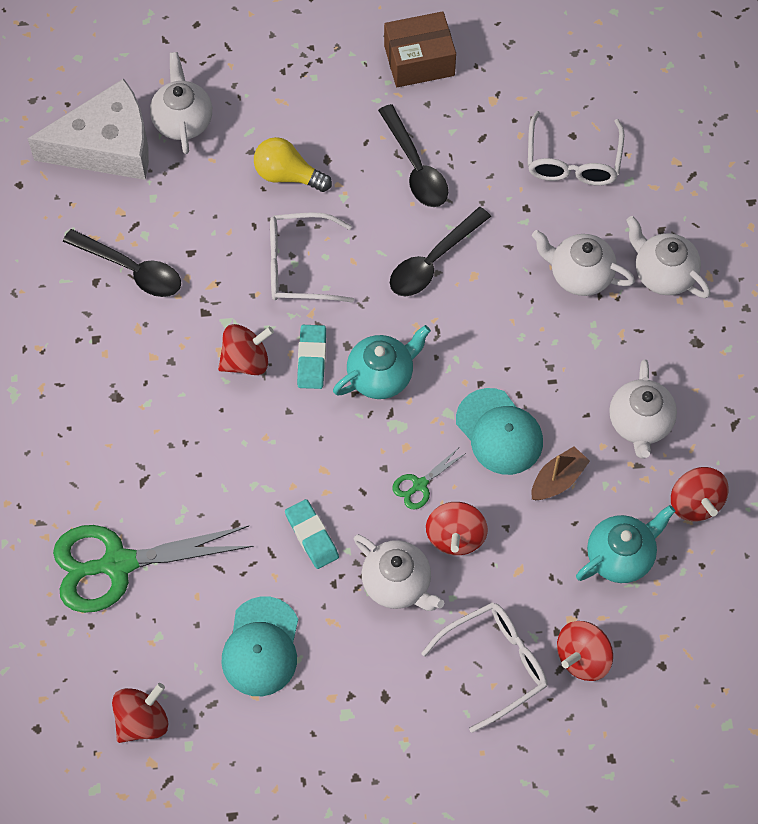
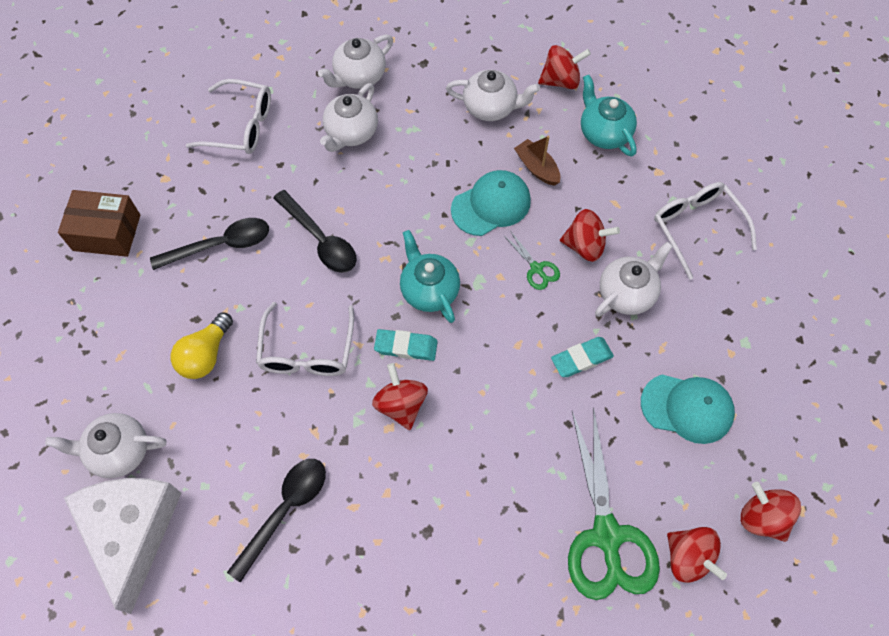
camera: 85 degrees left, 0 degrees up
brown box [384,11,456,87] -> brown box turned 75 degrees counterclockwise [58,190,140,257]
red spinning top [557,621,613,681] -> red spinning top moved to [667,527,727,583]

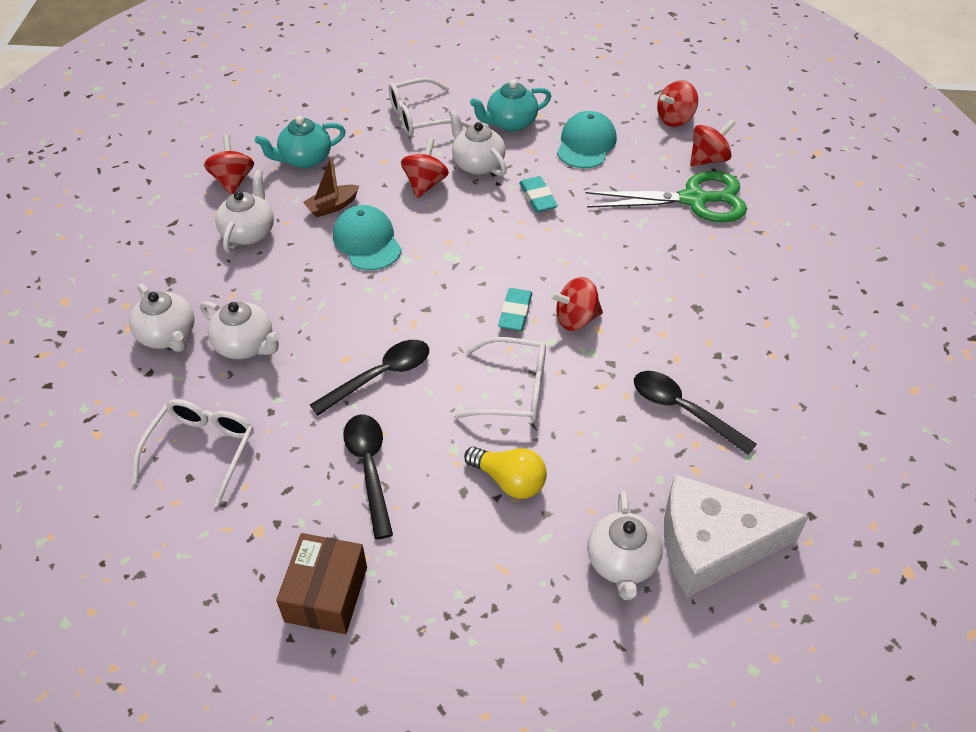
camera: 85 degrees left, 15 degrees down
turquoise teapot [400,230,460,323] -> turquoise teapot moved to [470,80,551,132]
green scissors [503,232,560,290] -> none

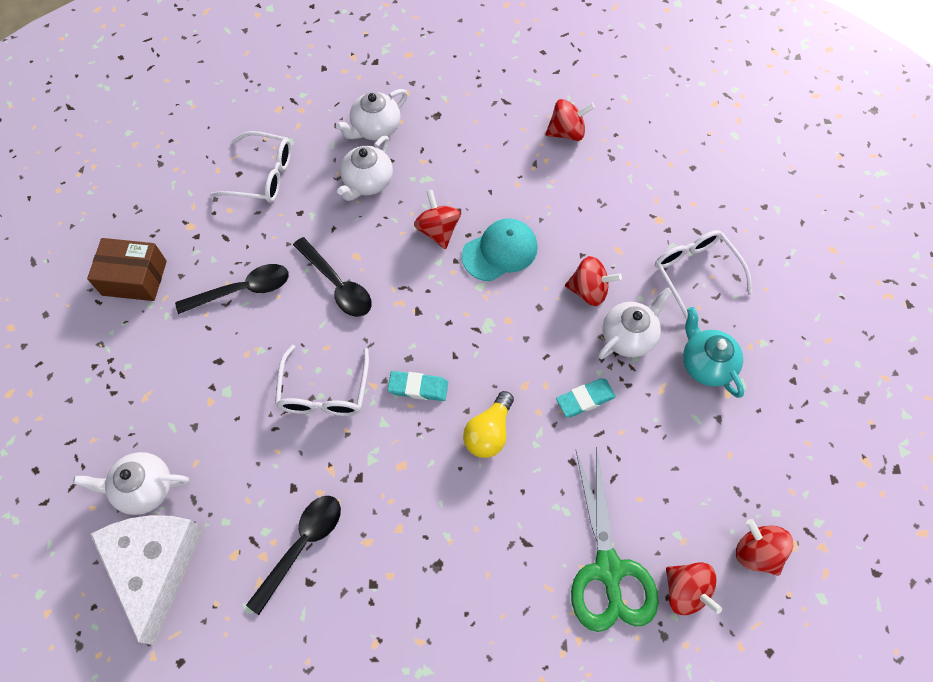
camera: 85 degrees right, 15 degrees up
white teapot [215,170,274,253] -> none
turquoise teapot [255,116,346,168] -> none
brown boat [303,156,359,218] -> none
yellow light bulb [464,447,547,499] -> yellow light bulb moved to [463,391,514,458]
red spinning top [549,277,603,331] -> red spinning top moved to [414,190,461,249]
turquoise cap [557,111,617,168] -> none

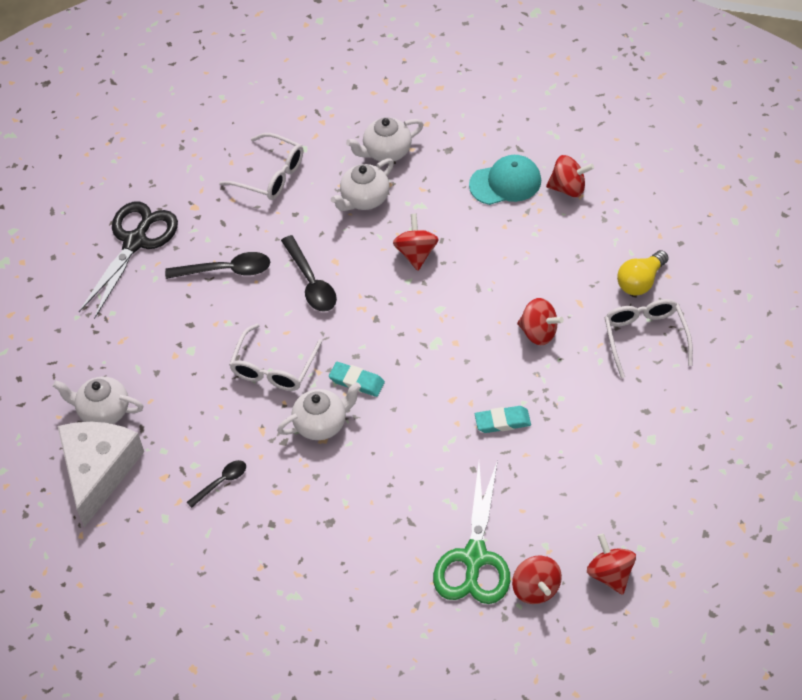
camera: 20 degrees right, 10 degrees down
brown box [87,238,167,301] -> black scissors [79,202,178,319]
black spoon [246,496,341,615] -> black spoon [187,460,246,508], size x0.62
turquoise cap [462,218,538,281] -> turquoise cap moved to [469,155,541,205]
yellow light bulb [463,391,514,458] -> yellow light bulb moved to [617,250,668,296]
white teapot [598,288,672,359] -> white teapot moved to [277,382,361,440]
turquoise teapot [683,307,744,398] -> none

